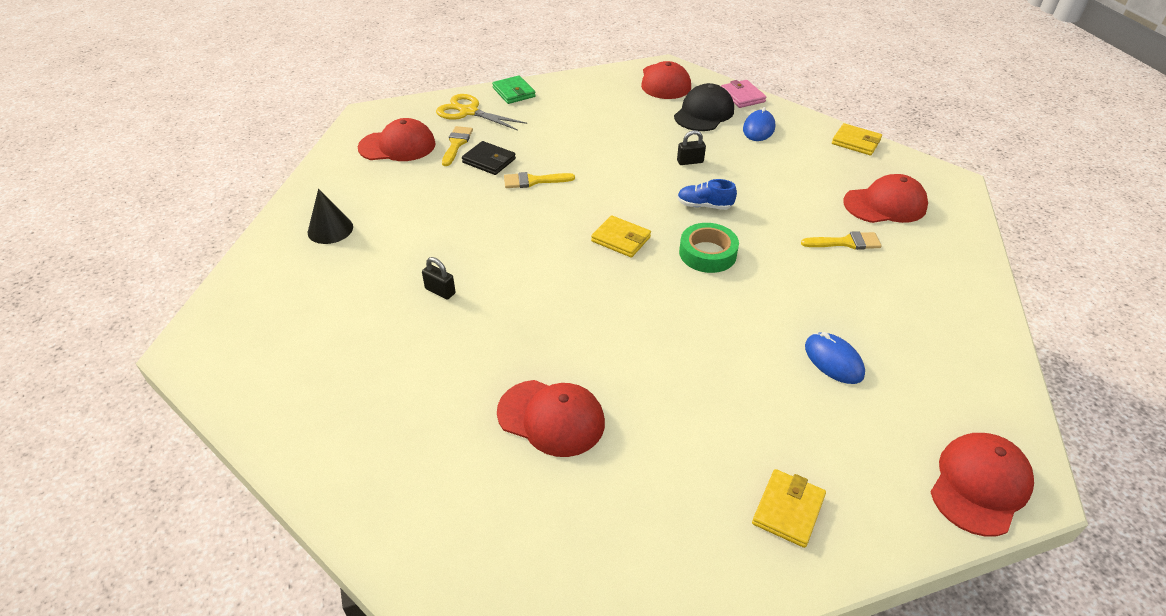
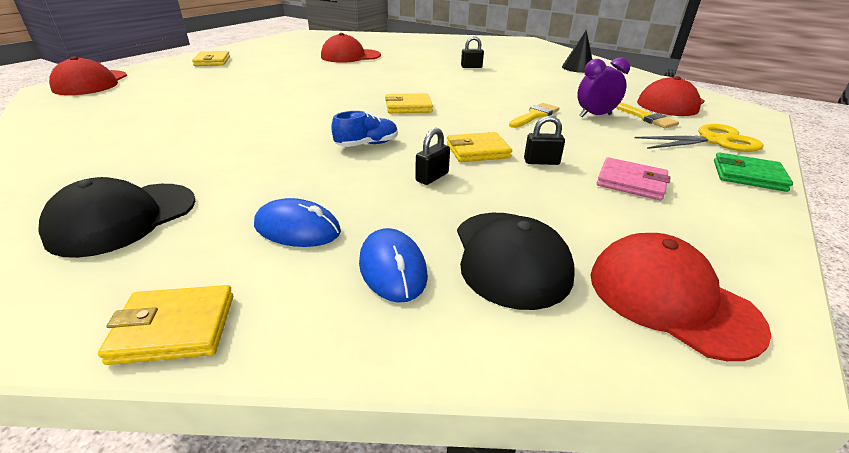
camera: 140 degrees right, 10 degrees down
black wallet [462,141,516,175] -> purple clock [577,57,630,117]
green tape [679,223,739,273] -> none
pink wallet [721,80,767,108] -> pink wallet moved to [597,157,671,200]
yellow brush [801,231,881,250] -> none
blue mouse [805,332,865,384] -> blue mouse moved to [254,198,341,247]
red cap [843,174,928,223] -> black cap [38,177,196,258]
none -> yellow wallet [447,132,512,162]
none -> black padlock [524,116,565,165]

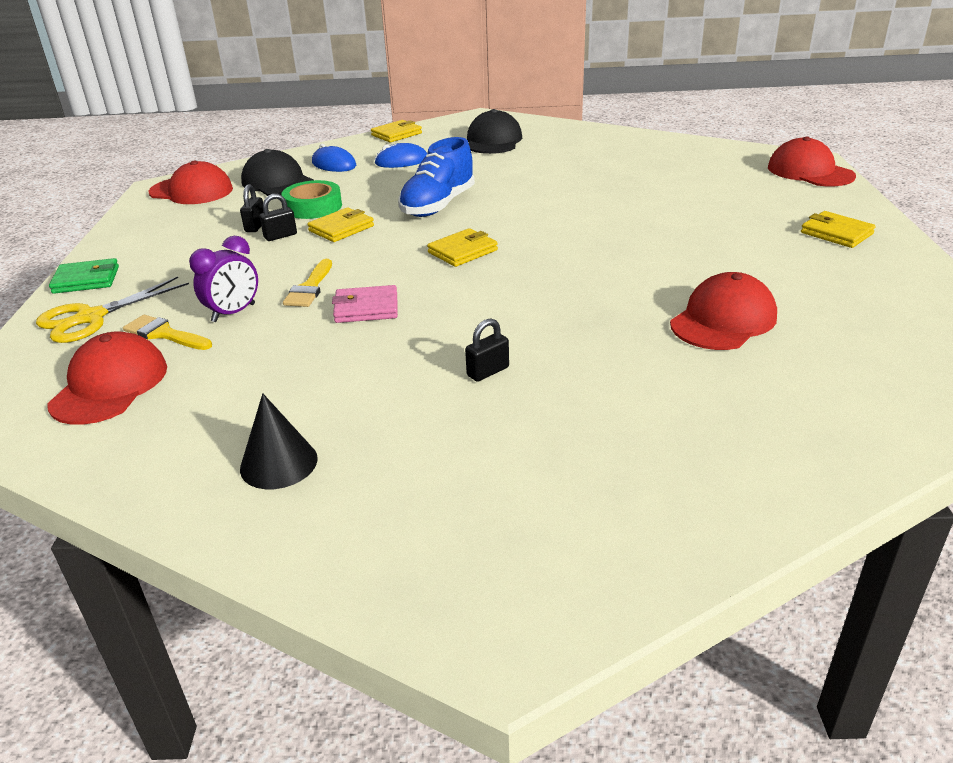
camera: 150 degrees right, 0 degrees up
blue shoe [331,111,398,147] -> blue shoe [398,137,475,217], size x1.75
black padlock [415,128,450,185] -> black padlock moved to [240,184,264,232]
pink wallet [597,157,671,200] -> pink wallet moved to [332,285,398,323]
none -> green tape [281,180,342,219]

